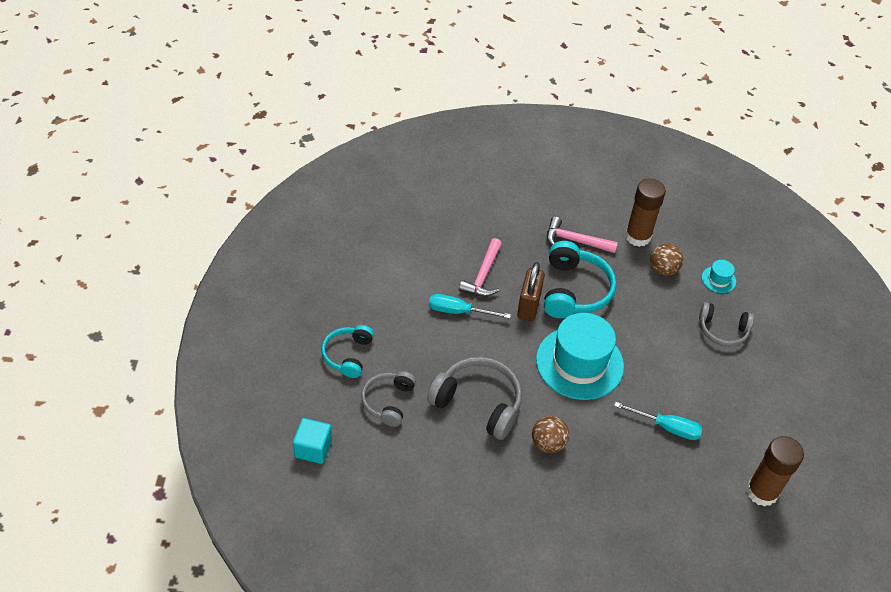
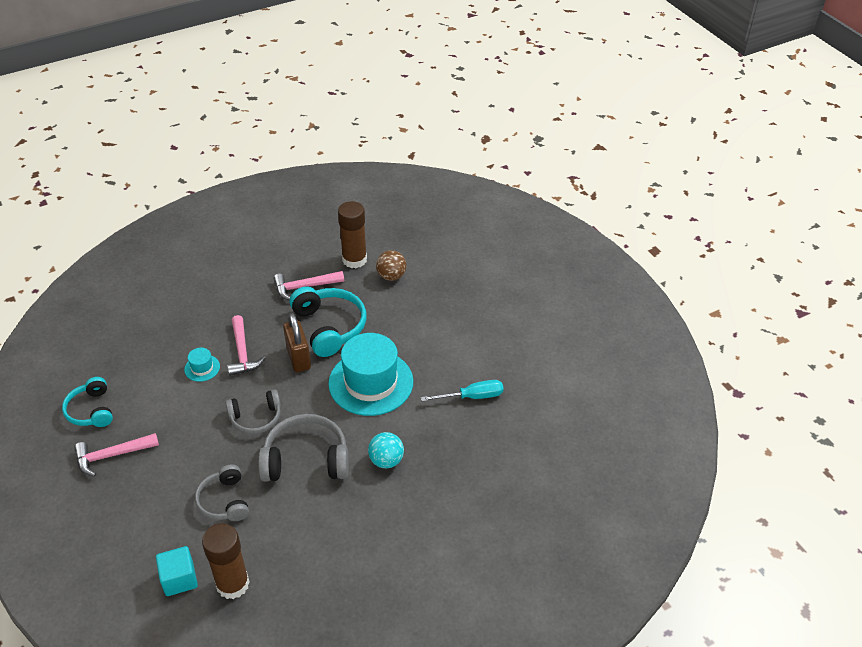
camera: 30 degrees left, 5 degrees down
turquoise headphones [321,325,374,378] -> turquoise headphones moved to [62,377,113,427]
turquoise screwdriver [429,294,511,319] -> none
brown ball [532,416,569,453] -> turquoise ball [368,432,404,468]
grey headphones [699,302,754,347] -> grey headphones moved to [226,389,281,434]
turquoise hat [702,260,736,293] -> turquoise hat moved to [184,348,220,382]
brown glue stick [746,436,804,507] -> brown glue stick moved to [202,523,250,599]
none -> pink hammer [74,433,159,476]

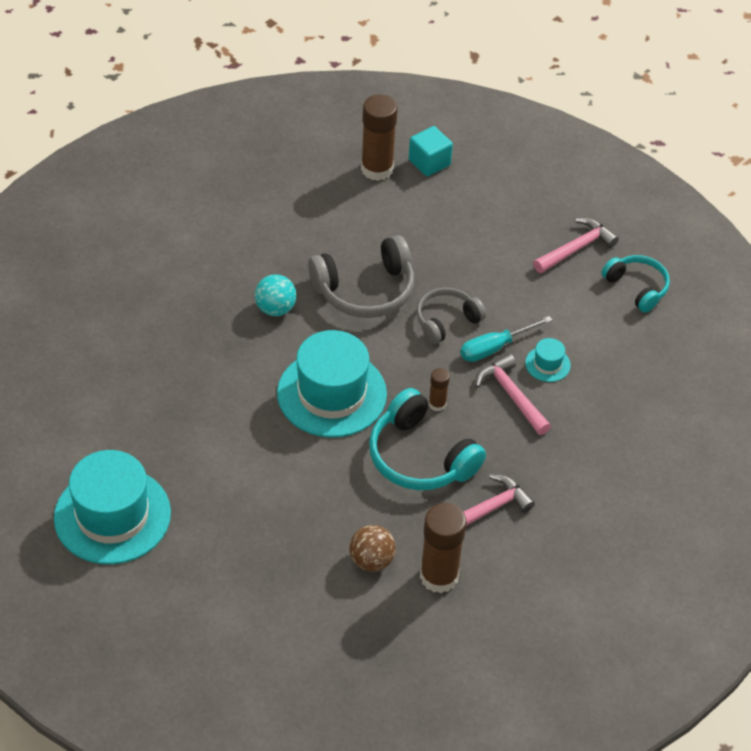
camera: 160 degrees right, 5 degrees up
grey headphones [195,464,249,521] -> none
brown padlock [283,313,311,372] -> brown glue stick [429,368,450,411]
turquoise screwdriver [421,380,503,401] -> turquoise screwdriver moved to [460,316,553,362]
none -> turquoise hat [54,450,171,564]

